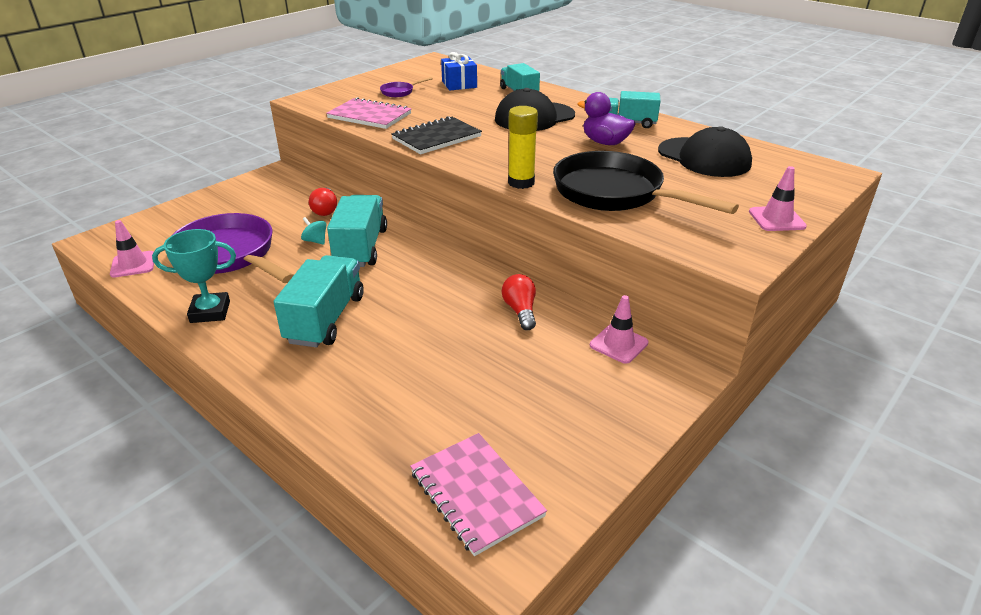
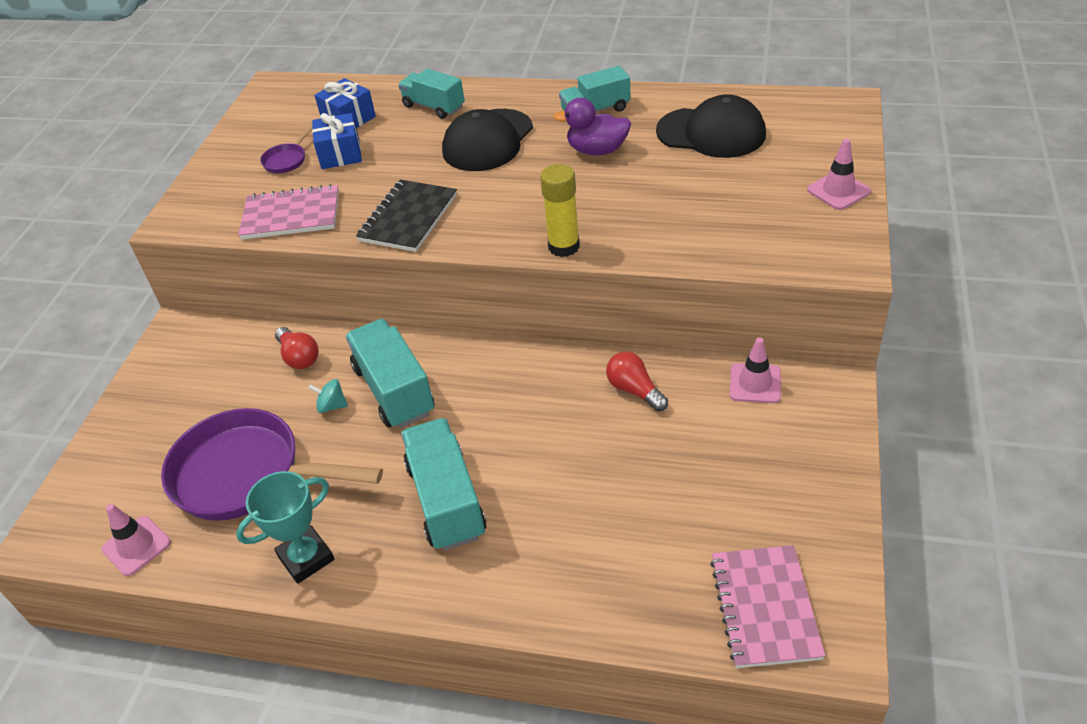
camera: 25 degrees left, 10 degrees up
pink notebook [410,433,547,556] -> pink notebook turned 60 degrees clockwise [710,545,825,668]
black pan [553,151,739,214] -> none
none -> blue gift [312,113,362,169]

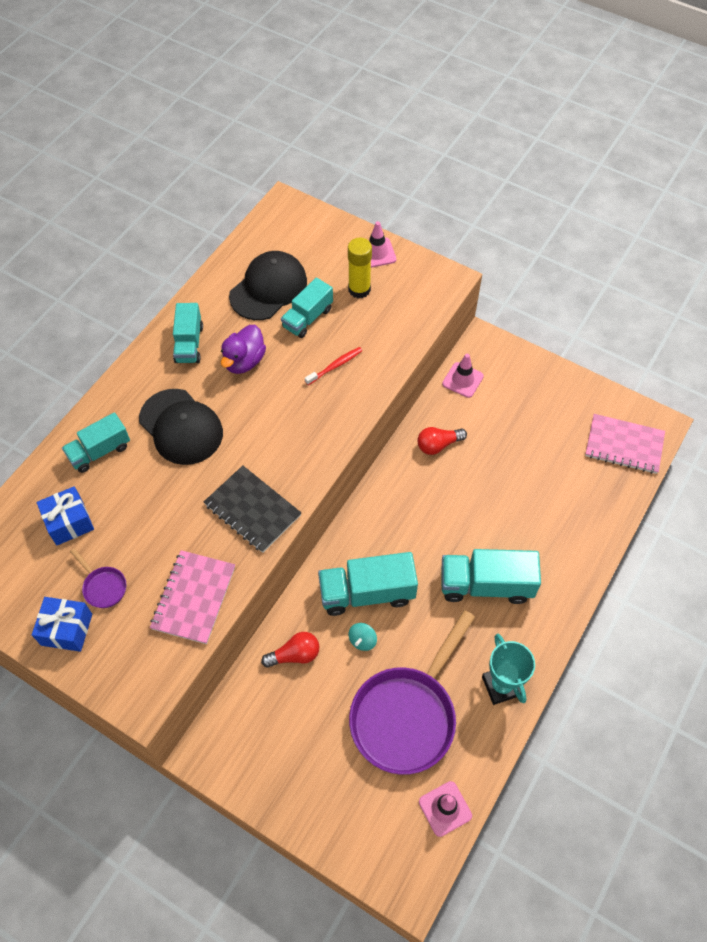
camera: 75 degrees left, 15 degrees up
blue gift [312,113,362,169] -> blue gift moved to [32,597,92,652]
yellow glue stick [540,164,580,257] -> yellow glue stick moved to [348,238,372,298]
none -> turquoise truck [281,278,333,338]
none -> red toothbrush [305,347,362,385]

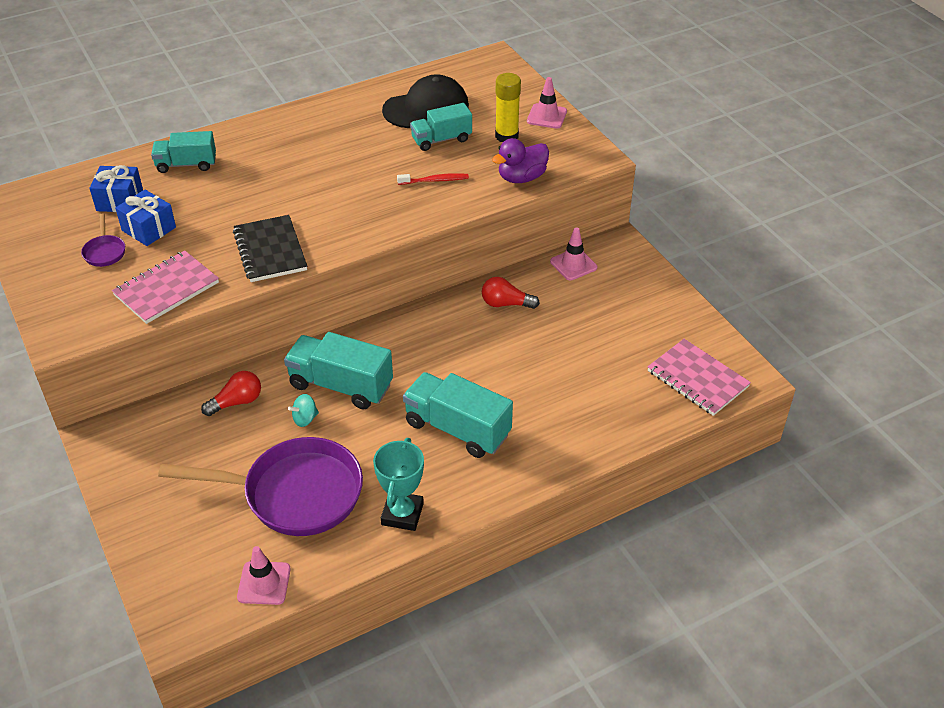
camera: 30 degrees right, 15 degrees down
blue gift [32,597,92,652] -> blue gift moved to [115,190,176,246]
black cap [139,389,223,465] -> none
turquoise truck [173,303,203,363] -> none
purple duck [221,325,266,374] -> purple duck moved to [492,138,549,183]
red light bulb [261,632,319,668] -> red light bulb turned 45 degrees counterclockwise [201,371,261,416]
purple pan [349,610,475,775] -> purple pan turned 150 degrees counterclockwise [158,437,363,536]

